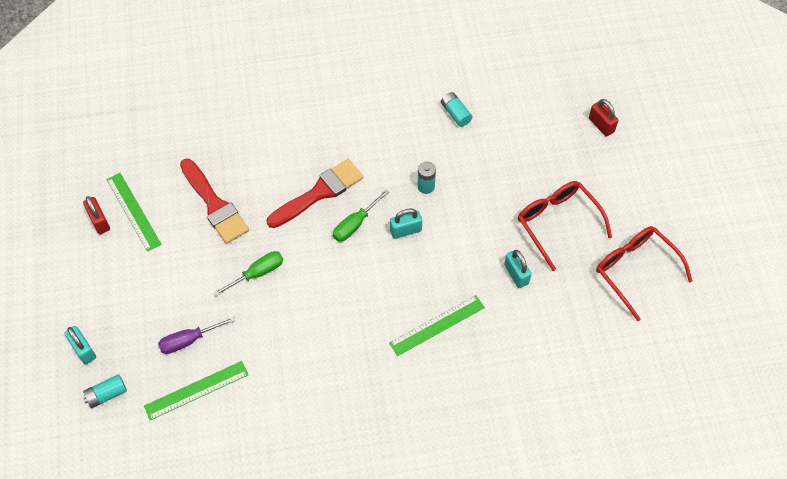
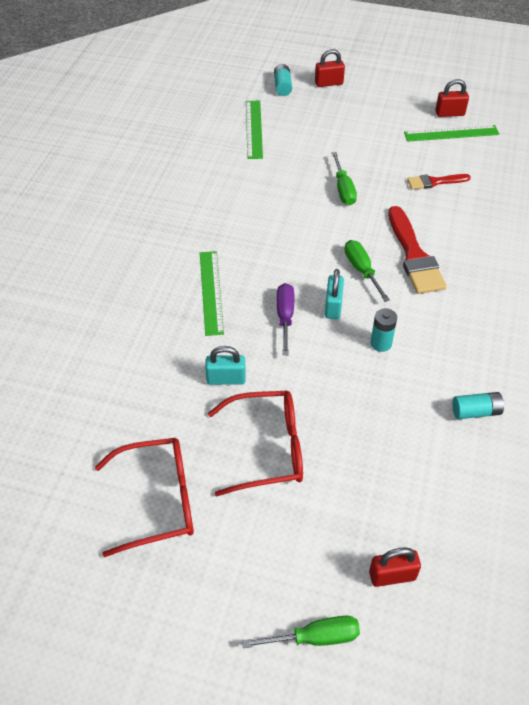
camera: 115 degrees right, 10 degrees down
turquoise padlock [65,326,96,364] -> red padlock [315,49,345,87]
purple screwdriver [158,316,236,354] -> purple screwdriver moved to [277,283,294,355]
red brush [180,158,249,244] -> red brush [407,174,471,190], size x0.57
none -> green screwdriver [242,616,360,648]

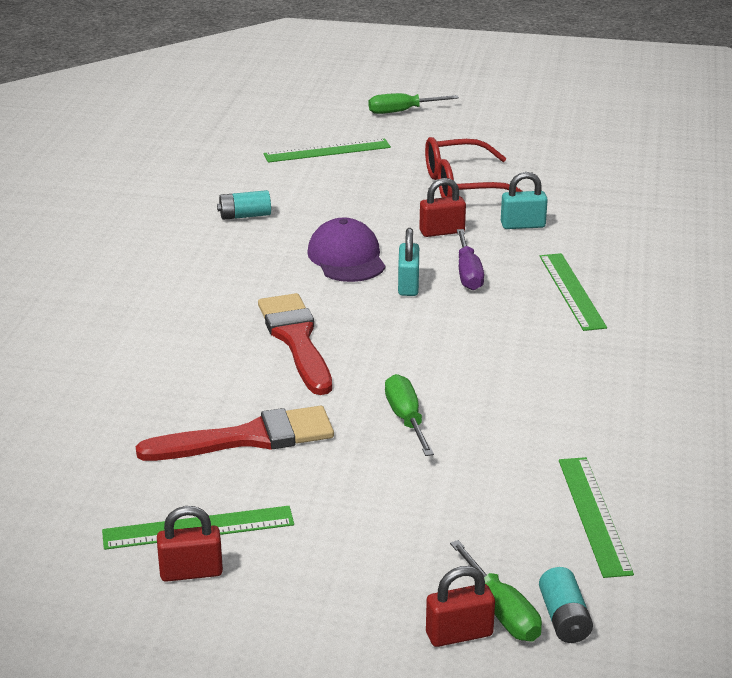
camera: 175 degrees right, 20 degrees down
red glasses [95,438,194,557] -> none
green screwdriver [345,240,390,302] -> green screwdriver moved to [450,540,542,642]
red padlock [369,547,421,587] -> red padlock moved to [419,178,466,237]
turquoise battery [371,308,397,352] -> purple cap [307,217,385,282]
red brush [407,174,471,190] -> red brush [136,406,334,461], size x1.75
none -> green ruler [264,139,391,163]

